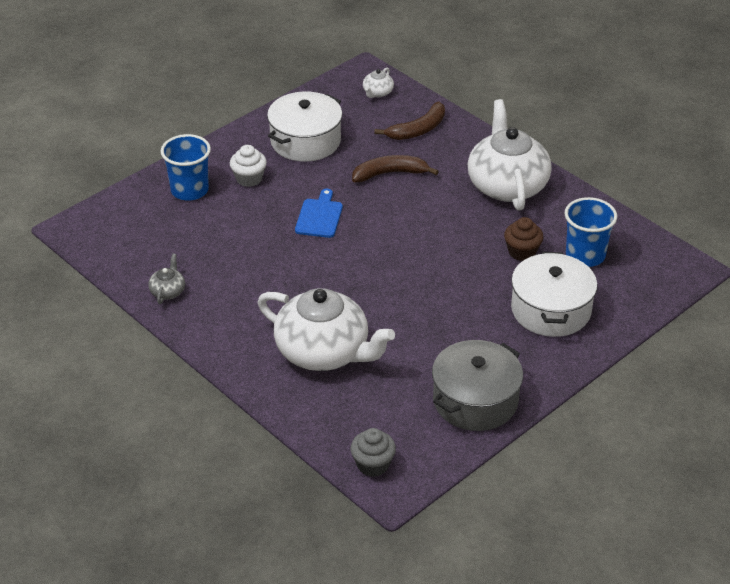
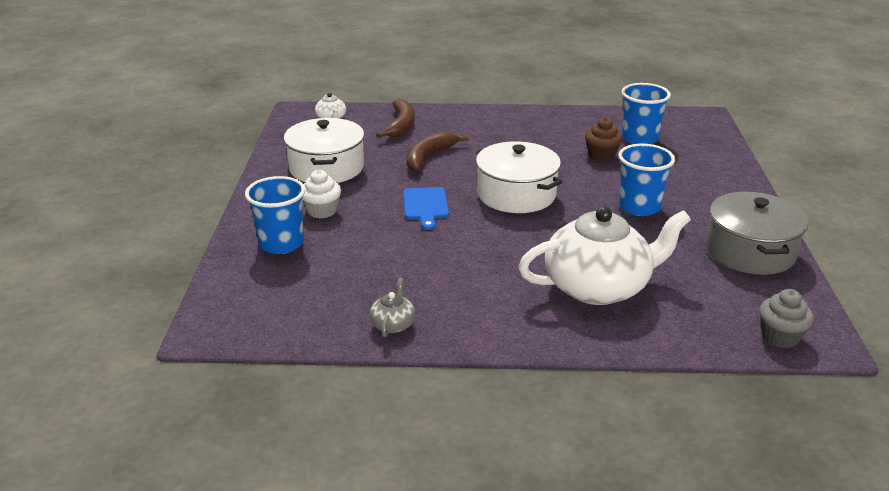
camera: 45 degrees left, 10 degrees down
grey teapot [148,254,185,304] -> grey teapot turned 45 degrees clockwise [369,278,415,337]
blue cutting board [295,189,343,238] -> blue cutting board turned 150 degrees counterclockwise [403,187,449,230]
white teapot [468,99,552,211] -> none
white pot [511,252,597,337] -> white pot moved to [476,141,563,213]
none -> blue cup [618,144,675,216]

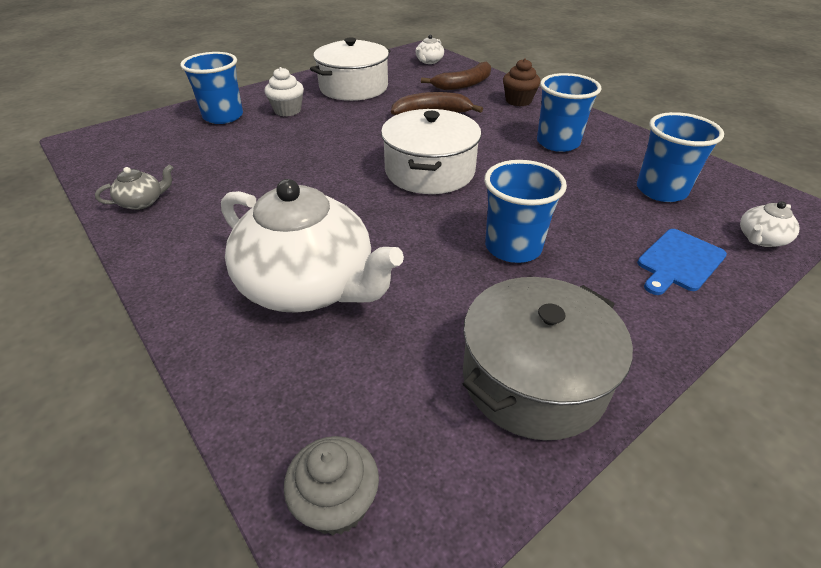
camera: 50 degrees right, 10 degrees up
blue cutting board [403,187,449,230] -> blue cutting board moved to [637,229,727,295]
brown cupcake [585,117,623,162] -> brown cupcake moved to [503,58,541,106]
none -> blue cup [537,73,602,152]
none -> white teapot [740,201,800,247]

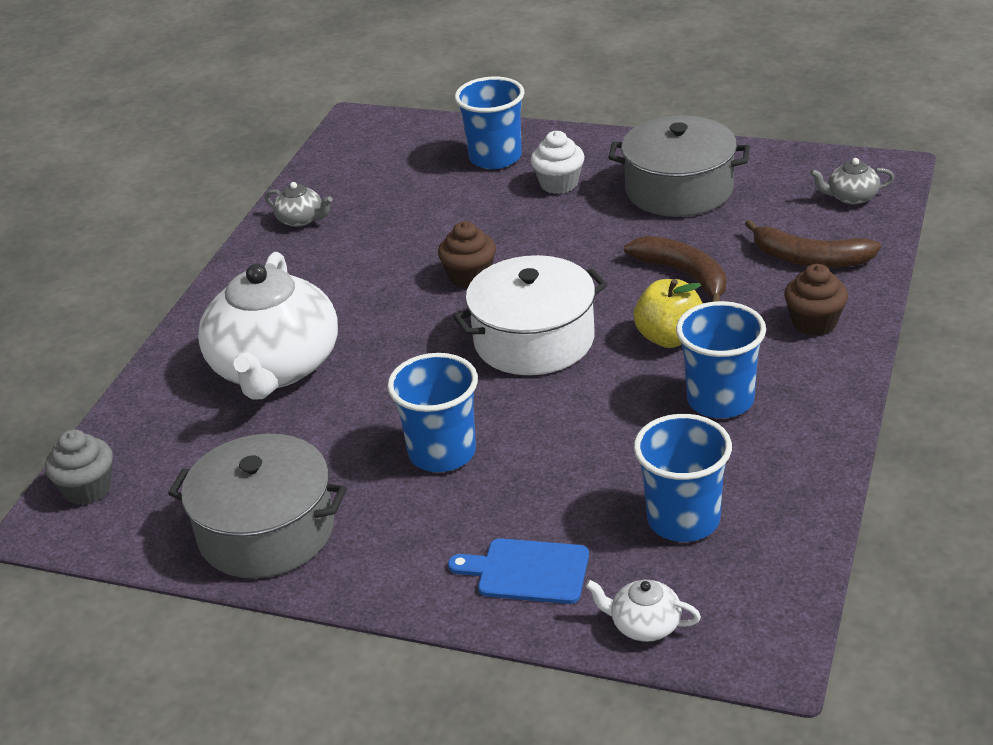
camera: 60 degrees right, 5 degrees down
white pot [310,38,390,101] -> grey pot [608,115,750,217]
white teapot [416,34,444,64] -> grey teapot [810,158,894,205]
none -> brown cupcake [438,221,496,289]
none -> yellow apple [634,279,703,348]

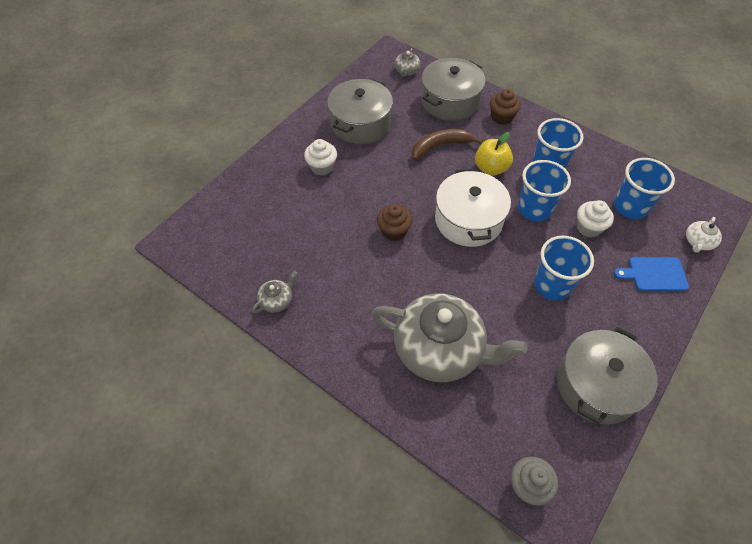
camera: 75 degrees left, 20 degrees up
white teapot [198,252,338,400] -> grey teapot [372,293,527,382]
blue cutting board [448,538,589,604] -> blue cutting board turned 60 degrees clockwise [614,257,689,291]
blue cup [455,77,525,169] -> blue cup moved to [518,160,571,222]
brown banana [745,219,881,268] -> grey pot [421,58,485,121]
none -> white cupcake [577,200,614,238]

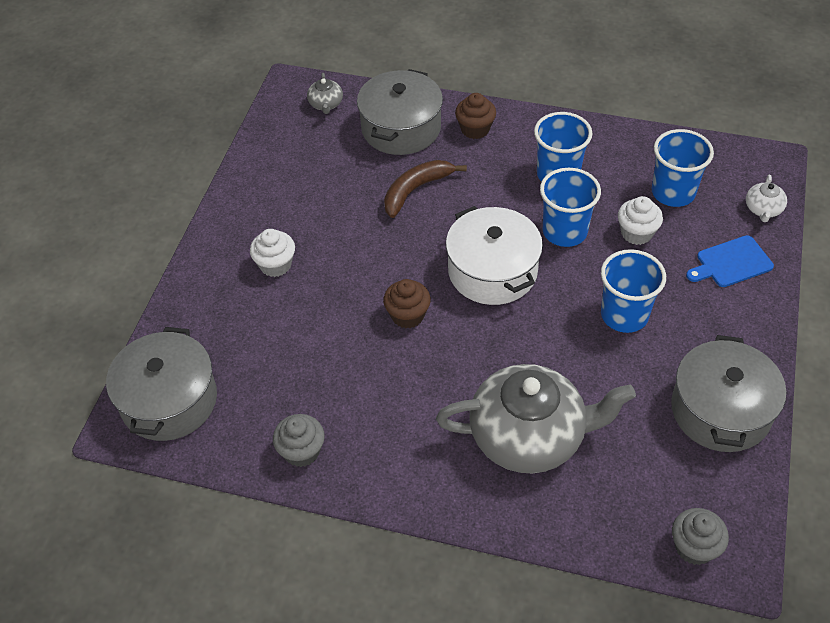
camera: 20 degrees left, 5 degrees down
grey teapot [252,271,297,313] -> grey cupcake [273,414,325,467]
grey pot [327,79,393,144] -> grey pot moved to [106,327,217,441]
yellow apple [475,132,513,176] -> none

